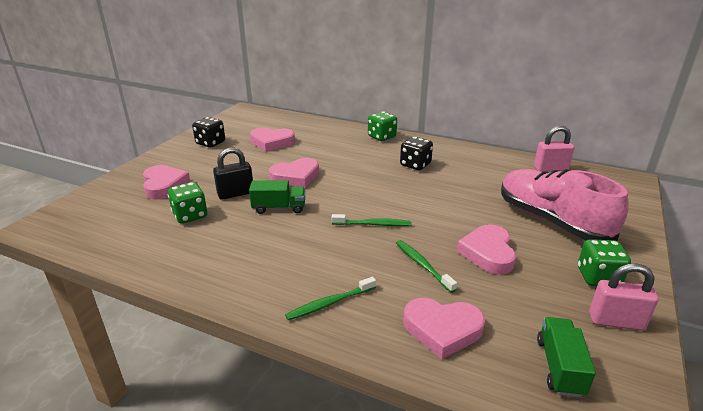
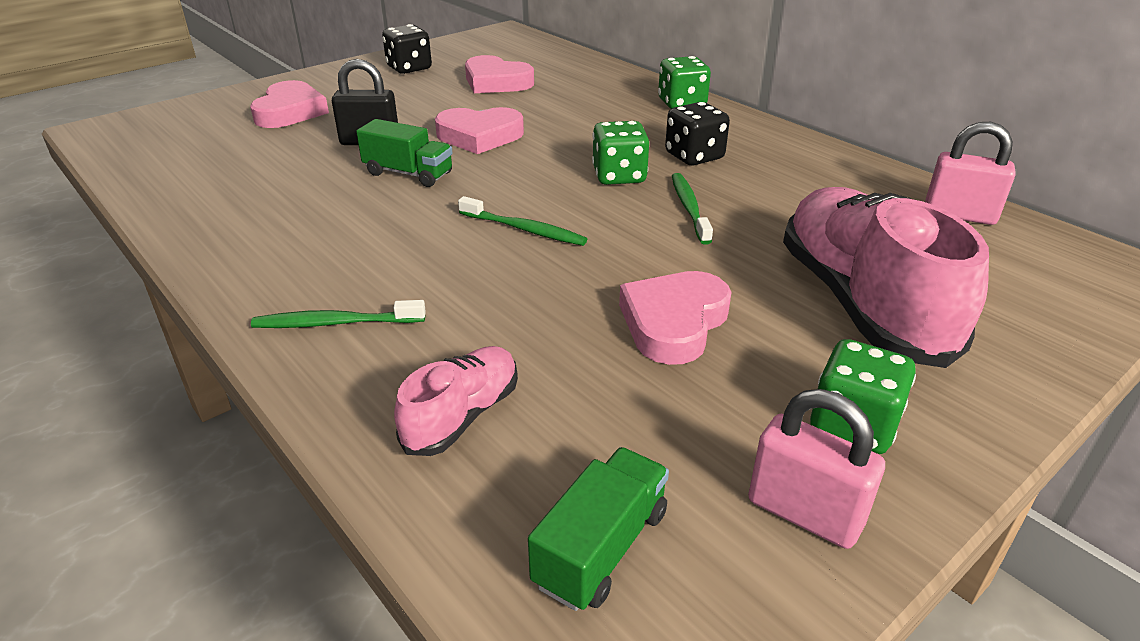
camera: 25 degrees right, 5 degrees up
green dice [168,182,207,224] -> green dice moved to [592,121,649,185]
green toothbrush [396,240,457,293] -> green toothbrush moved to [672,173,713,245]
pink heart [403,298,485,359] -> pink shoe [394,346,518,456]

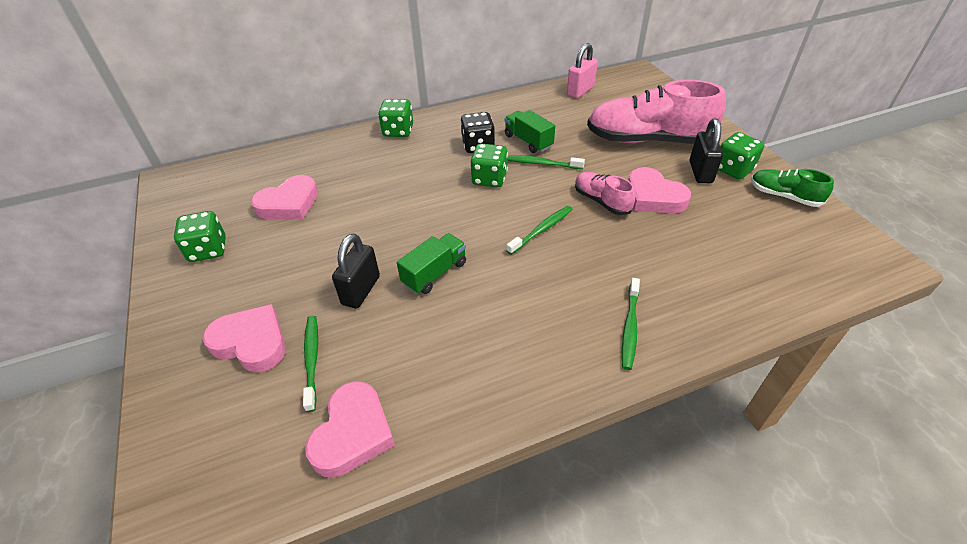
camera: 70 degrees left, 10 degrees up
black dice [382,24,432,74] -> green dice [174,211,226,262]
pink shoe [394,346,518,456] -> pink shoe moved to [575,172,635,215]
pink heart [435,107,524,154] -> pink heart moved to [305,381,395,478]
green truck [528,447,669,611] -> green truck moved to [505,110,555,153]
pink padlock [748,389,885,549] -> green shoe [751,169,834,207]
none -> green toothbrush [303,316,318,412]
none -> black padlock [690,118,723,183]

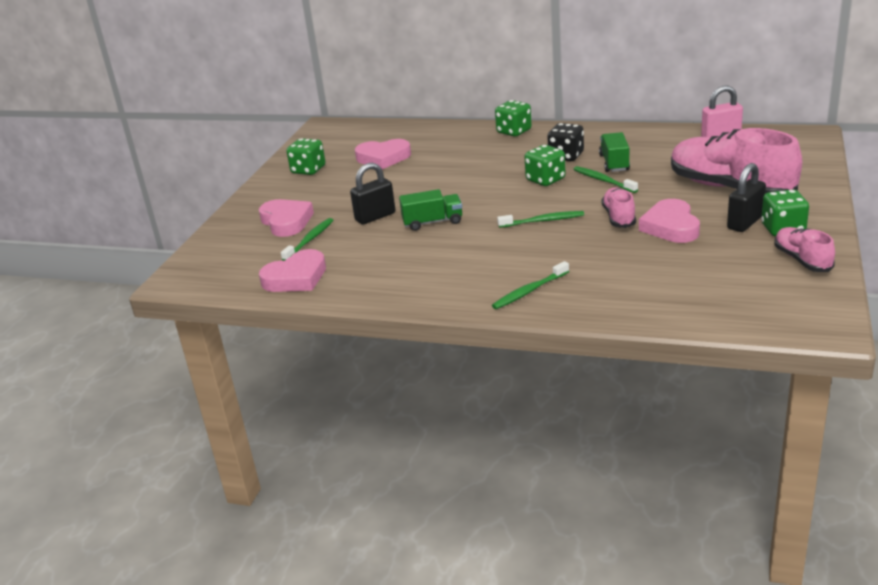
camera: 40 degrees right, 15 degrees down
green shoe [751,169,834,207] -> pink shoe [774,227,835,272]

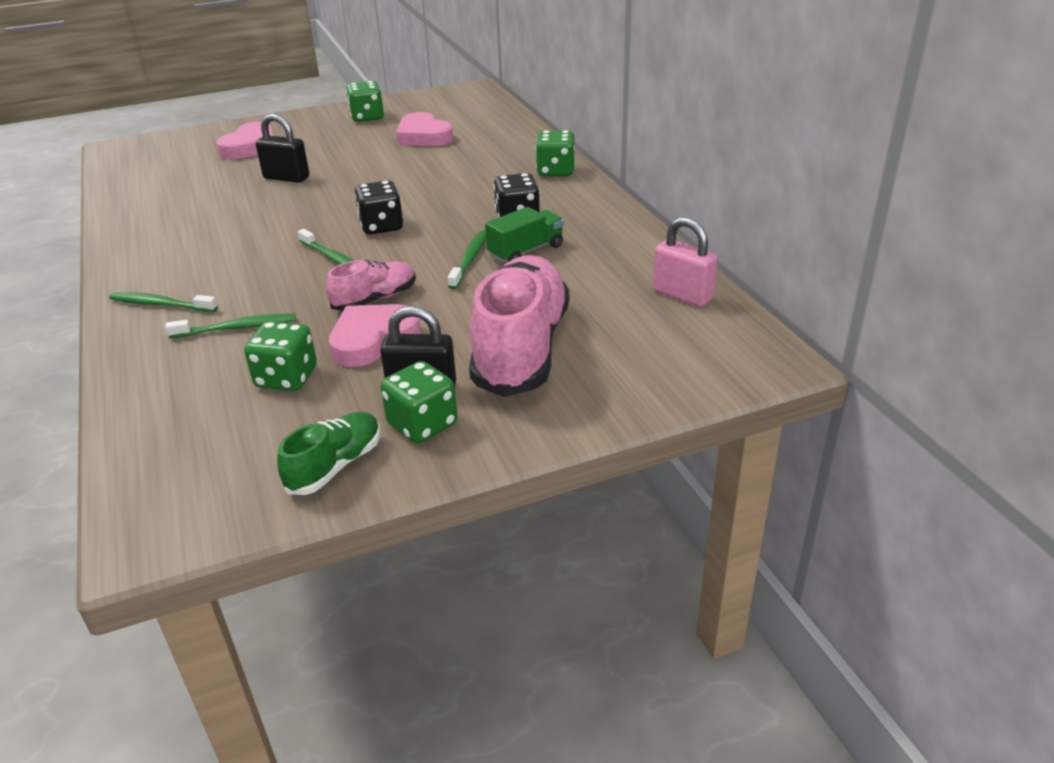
camera: 50 degrees right, 5 degrees up
pink heart [259,249,326,292] -> none
green toothbrush [281,218,333,261] -> green toothbrush moved to [165,313,296,338]
green truck [399,189,462,231] -> none
green dice [524,145,566,186] -> green dice moved to [244,321,317,391]
pink shoe [774,227,835,272] -> green shoe [277,412,380,495]
none -> black dice [354,180,403,235]

